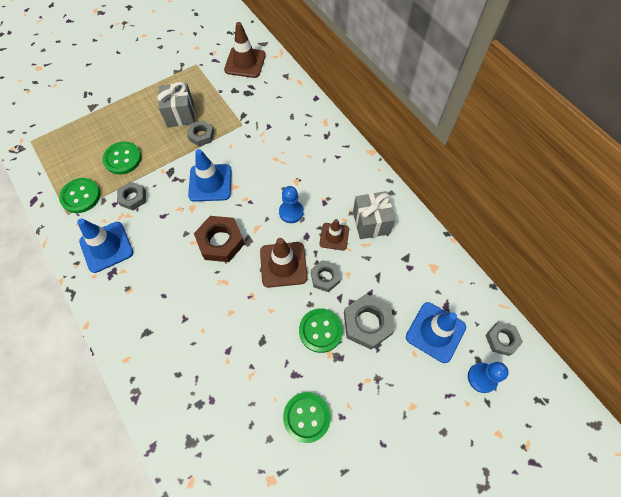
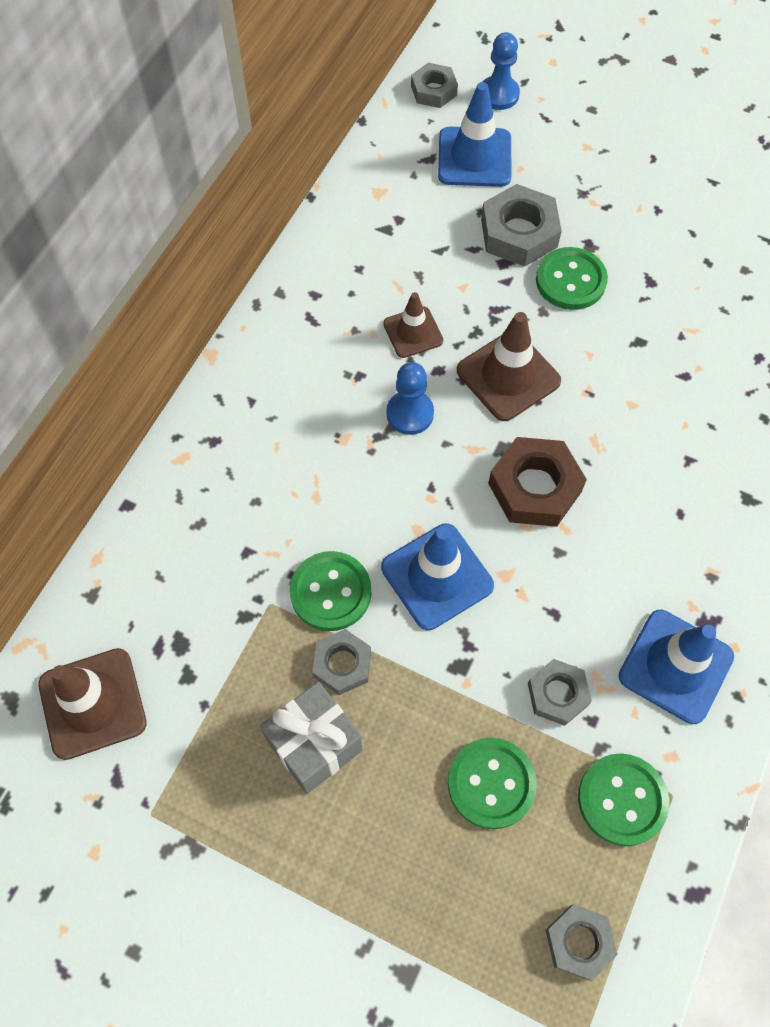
camera: 120 degrees left, 0 degrees up
green button [283,392,331,443] -> green button moved to [290,551,371,631]
grey nut [311,260,341,292] -> grey nut moved to [546,904,618,980]
grey gift [353,191,395,239] -> none

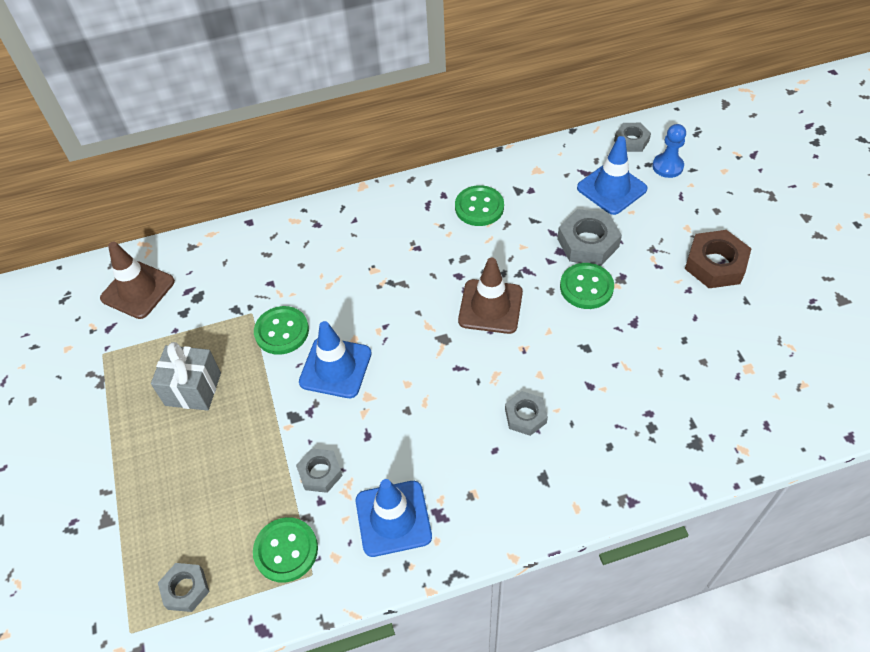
camera: 50 degrees right, 10 degrees down
grey nut [313,629,371,695] -> grey nut moved to [505,391,548,436]
brown traffic cone [383,292,443,358] -> none
blue pawn [386,362,434,435] -> none
green button [448,738,537,829] -> green button moved to [455,185,504,226]
brown nut [488,437,587,527] -> brown nut moved to [685,230,752,288]

